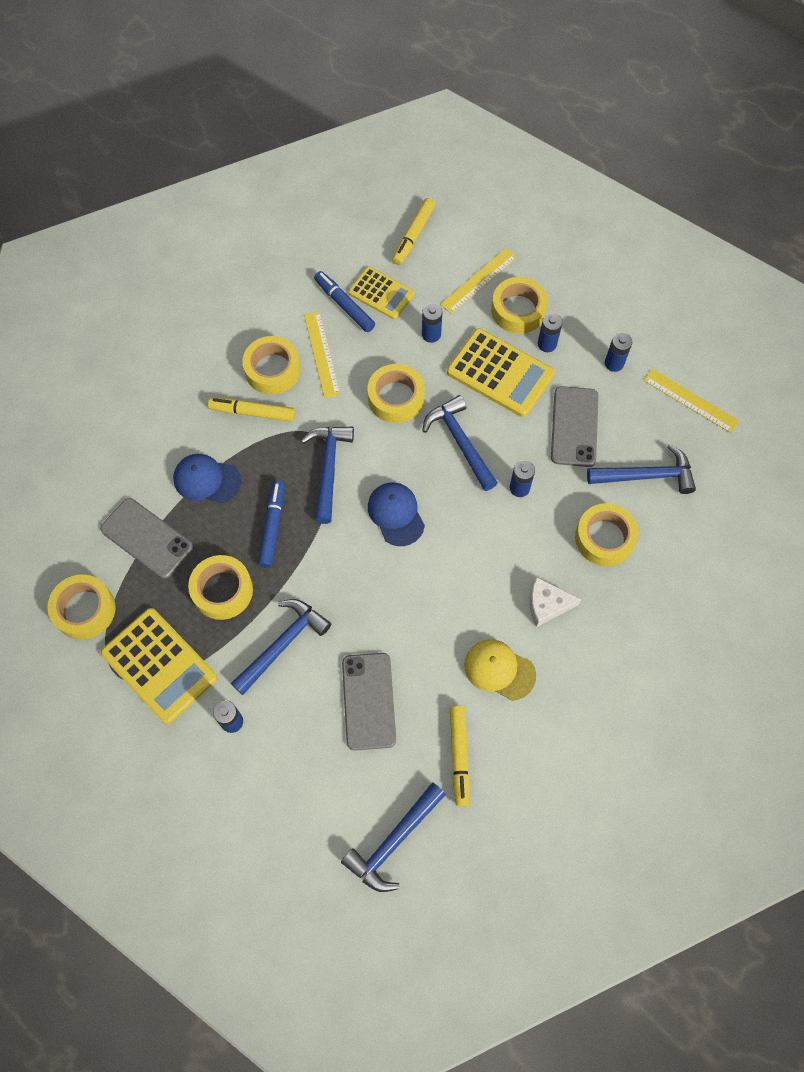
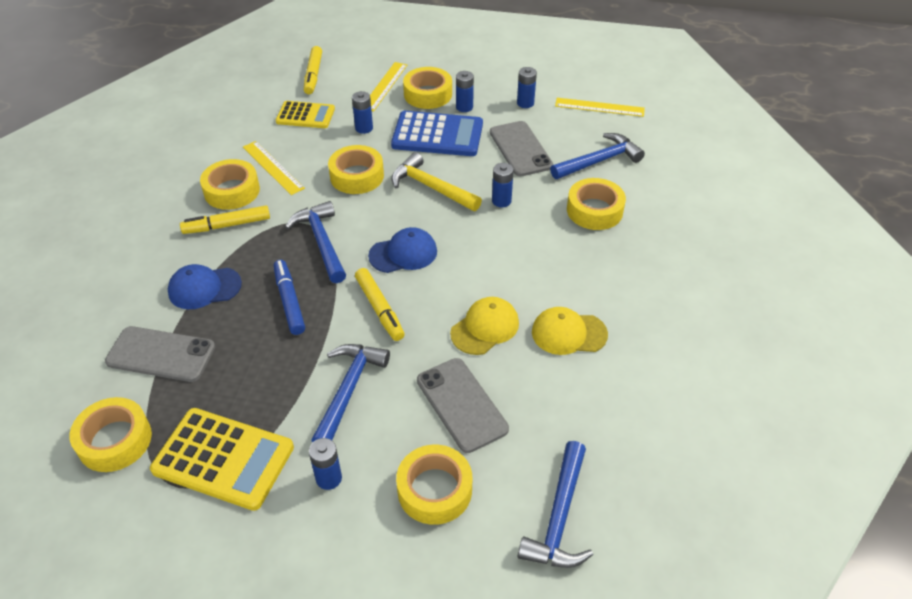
camera: 25 degrees left, 20 degrees down
yellow tape [188,555,253,620] -> yellow tape moved to [396,445,472,525]
blue marker [314,271,375,332] -> none
blue cap [368,482,425,546] -> blue cap turned 120 degrees clockwise [368,227,437,273]
blue hammer [423,395,498,491] -> yellow hammer [392,152,482,211]
yellow calculator [447,328,555,417] -> blue calculator [391,111,483,156]
yellow marker [450,705,470,807] -> yellow marker moved to [355,268,405,341]
white cheese [530,577,582,627] -> none
none -> yellow cap [450,297,519,355]

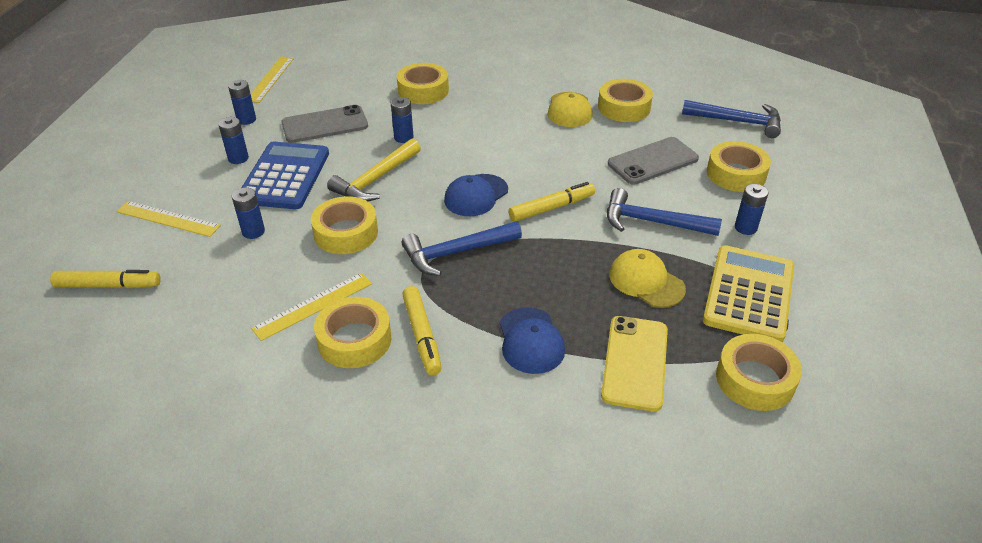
camera: 90 degrees left, 5 degrees down
grey phone [105,326,215,382] -> yellow phone [601,316,668,411]
blue marker [274,260,305,335] -> none
yellow calculator [276,101,335,128] -> none
blue cap [368,227,437,273] -> blue cap turned 120 degrees counterclockwise [444,174,508,216]
yellow tape [403,67,452,109] -> yellow tape moved to [598,79,653,122]
yellow cap [450,297,519,355] -> yellow cap moved to [609,249,686,308]
blue hammer [550,133,645,179] -> none

